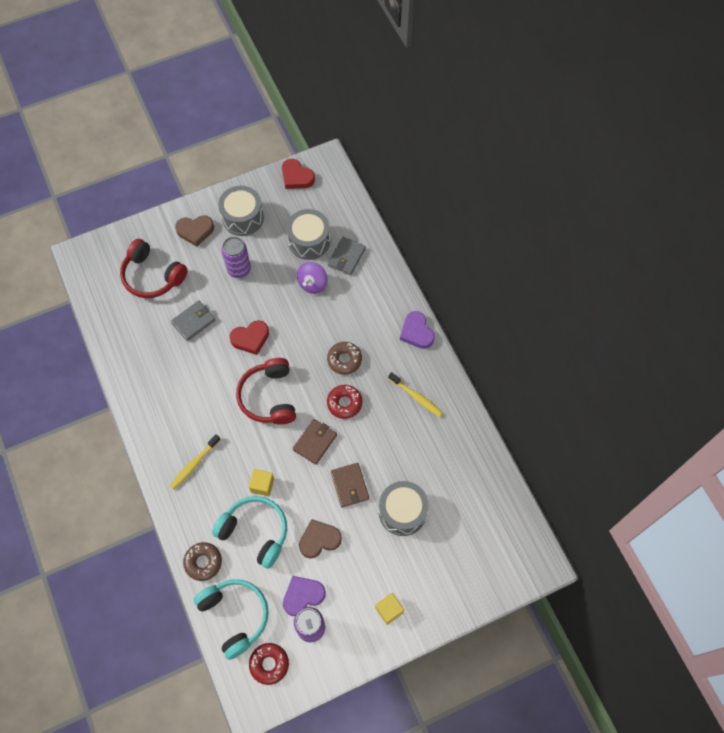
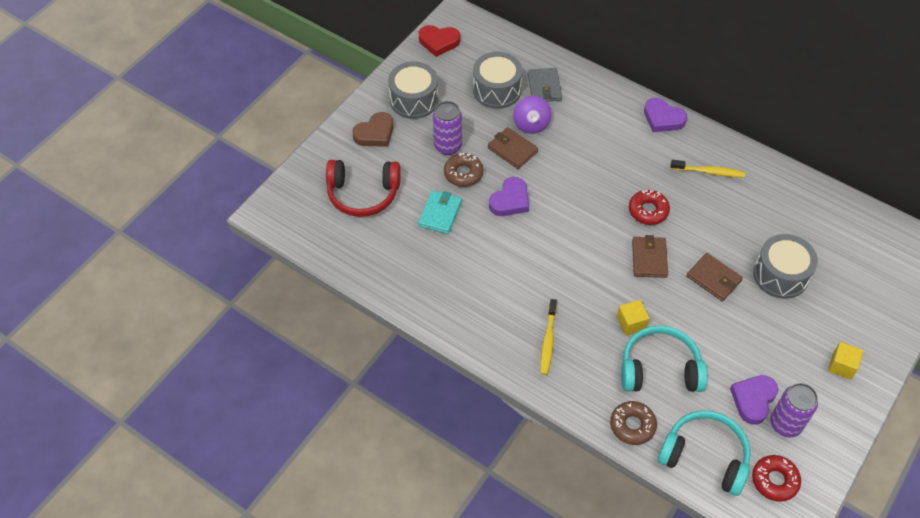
camera: 30 degrees left, 10 degrees down
grey wallet [171,301,215,341] -> turquoise wallet [418,190,462,234]
red heart [229,320,269,355] -> purple heart [489,177,529,216]
red headphones [236,358,296,425] -> none
brown heart [299,519,342,558] -> none
brown donut [327,342,362,375] -> brown donut moved to [444,153,483,187]
none -> brown wallet [488,127,538,169]

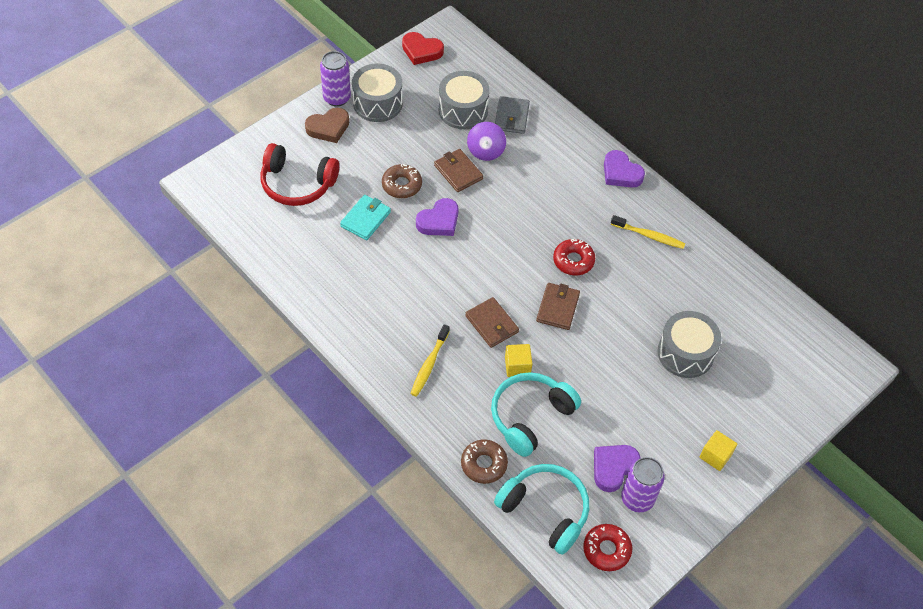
camera: 10 degrees right, 0 degrees up
purple can [433,101,462,155] -> purple can moved to [320,51,351,107]
turquoise headphones [621,325,708,392] -> turquoise headphones turned 60 degrees counterclockwise [491,372,581,457]
brown wallet [687,253,743,301] -> brown wallet moved to [465,297,519,348]

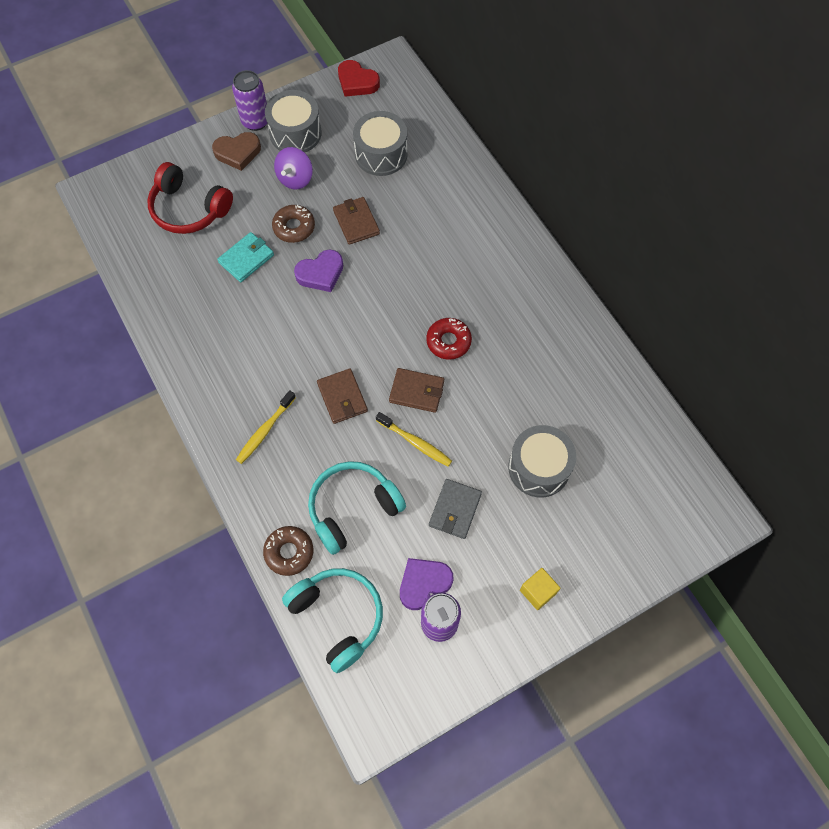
camera: 15 degrees right, 10 degrees up
purple spinning top [467,122,506,161] -> purple spinning top moved to [274,147,313,189]
grey wallet [495,96,530,134] -> grey wallet moved to [429,479,482,539]
yellow cube [505,344,532,377] -> none
brown wallet [536,283,580,330] -> brown wallet turned 75 degrees clockwise [389,368,444,413]
red donut [583,524,632,571] -> none
purple heart [604,150,645,188] -> none
yellow toothbrush [611,215,685,249] -> yellow toothbrush moved to [376,412,452,467]

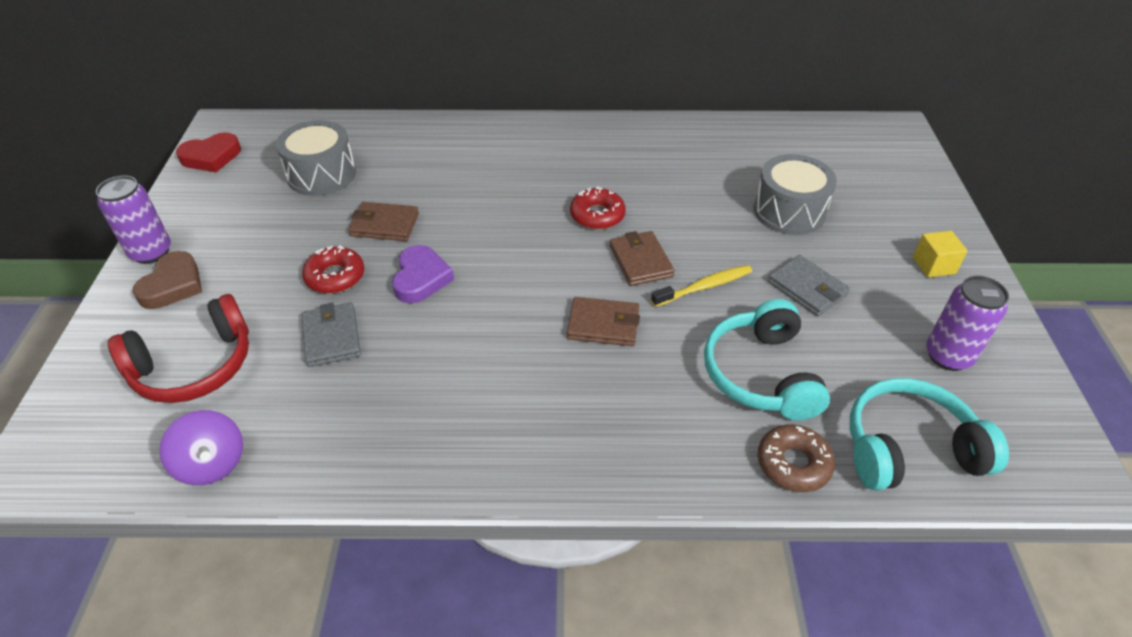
camera: 60 degrees left, 20 degrees down
turquoise wallet [217,232,274,282] -> grey wallet [302,302,361,367]
yellow toothbrush [236,390,296,464] -> none
grey drum [265,90,322,153] -> none
brown donut [272,205,315,243] -> red donut [302,245,364,294]
purple spinning top [274,147,313,189] -> purple spinning top moved to [159,410,243,485]
brown wallet [389,368,444,413] -> brown wallet turned 60 degrees counterclockwise [610,231,675,286]
purple heart [400,558,453,610] -> none

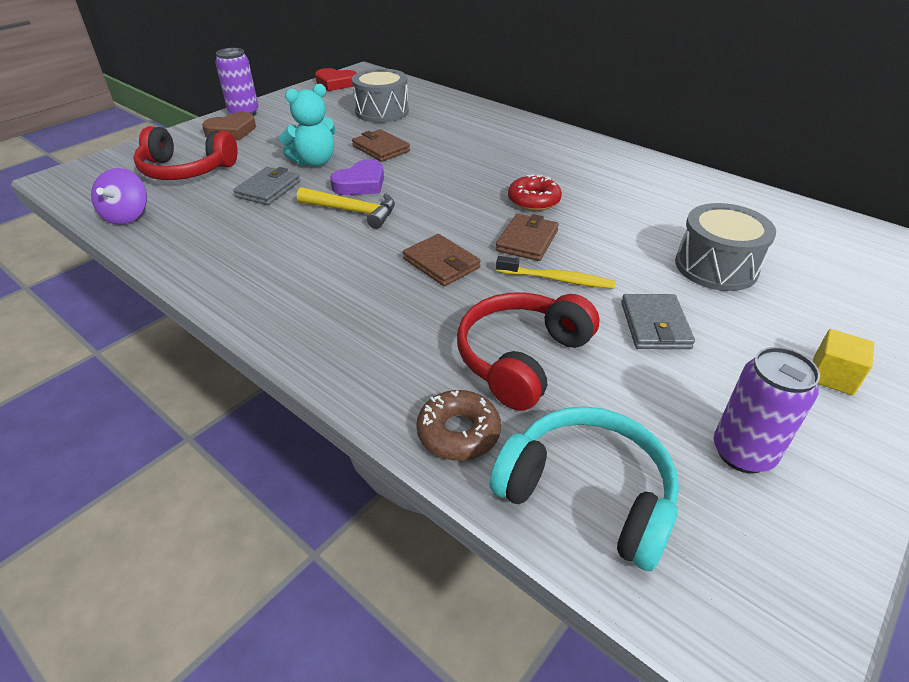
camera: 40 degrees right, 5 degrees down
red donut [302,245,364,294] -> turquoise teddy bear [279,84,336,167]
turquoise headphones [704,299,830,421] -> red headphones [457,292,600,411]
none -> yellow hammer [297,187,395,229]

